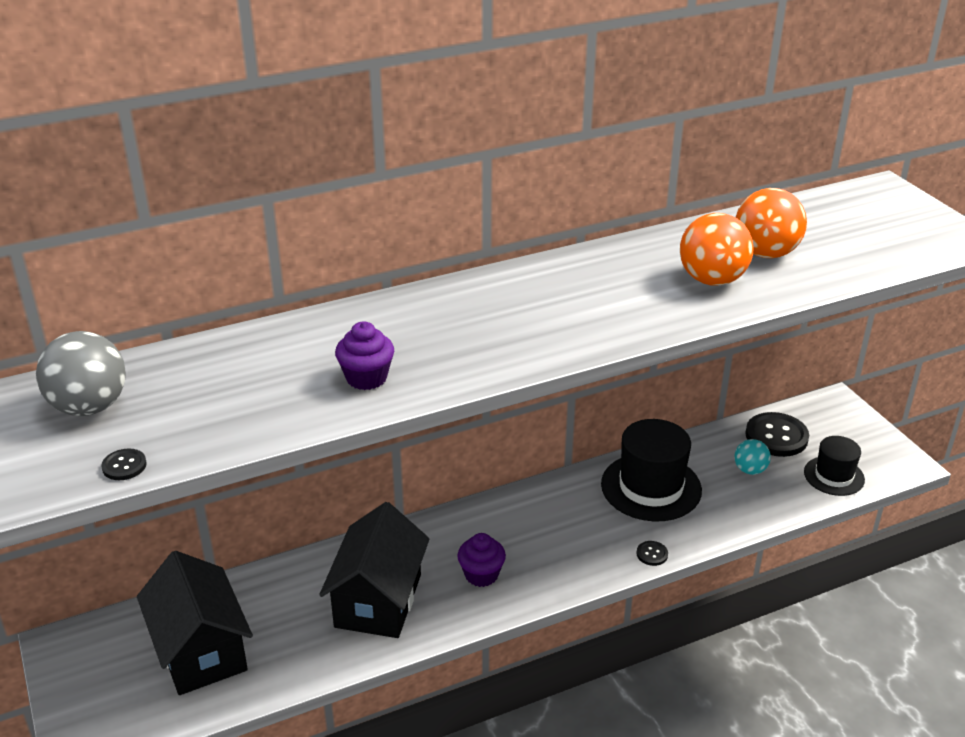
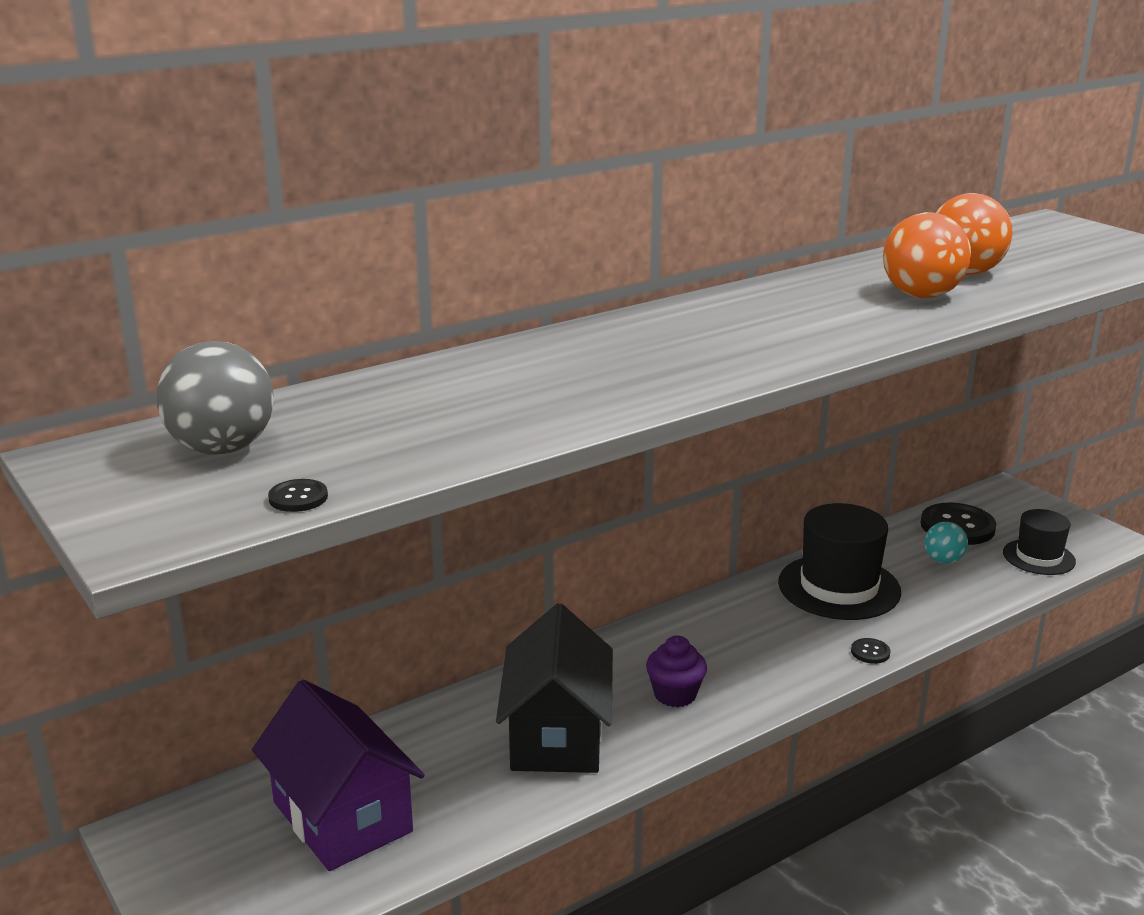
camera: 10 degrees left, 10 degrees down
black house [137,551,253,695] -> purple house [252,680,425,871]
purple cupcake [335,321,394,390] -> none

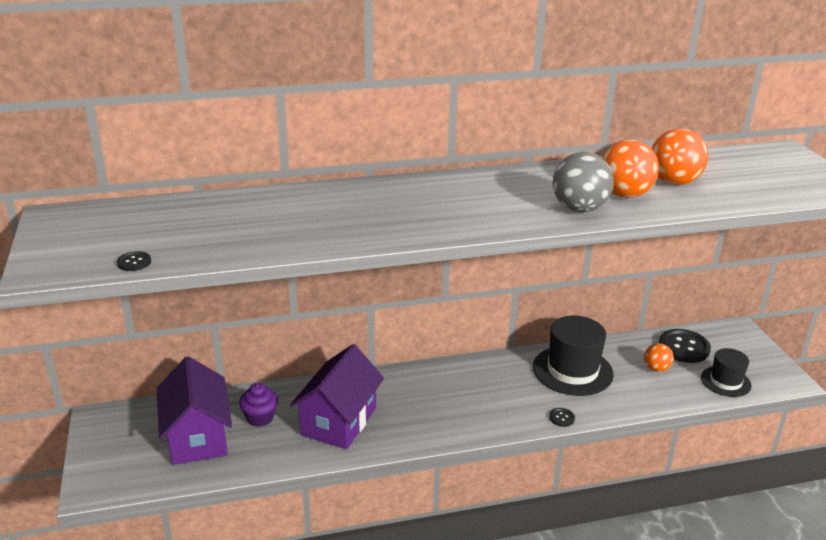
camera: 20 degrees right, 5 degrees up
grey ball [157,341,274,455] -> grey ball moved to [553,152,614,212]
black house [496,603,613,773] -> purple house [290,344,384,449]
purple cupcake [646,636,707,707] -> purple cupcake moved to [239,383,278,427]
turquoise ball [924,522,968,564] -> orange ball [644,343,674,372]

